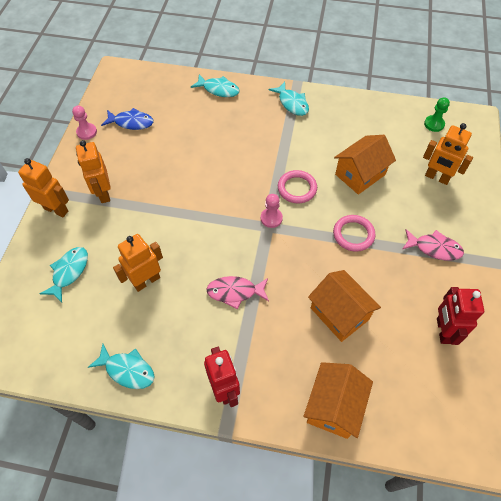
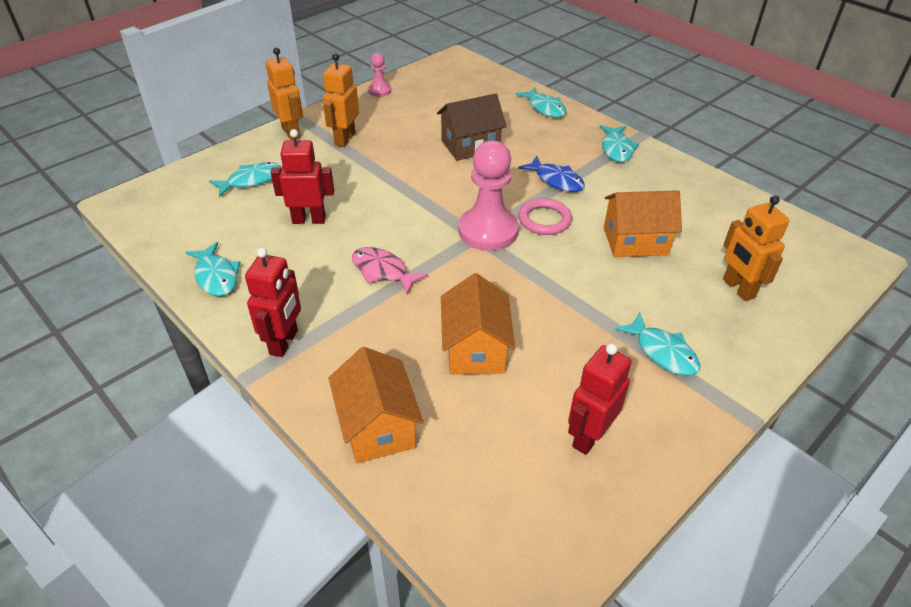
camera: 35 degrees right, 15 degrees down
blue fish [101,108,154,130] -> blue fish moved to [518,156,585,192]
orange robot [113,234,163,292] -> red robot [271,129,334,224]
pink pawn [261,194,283,228] -> pink pawn [458,140,519,251], size x2.04
orange house [303,362,373,439] -> orange house turned 75 degrees counterclockwise [328,347,423,463]
pink ring [333,215,376,252] -> none
pink fish [402,229,464,260] -> turquoise fish [615,313,700,376]
green pawn [424,97,450,132] -> none
none -> brown house [437,94,507,161]

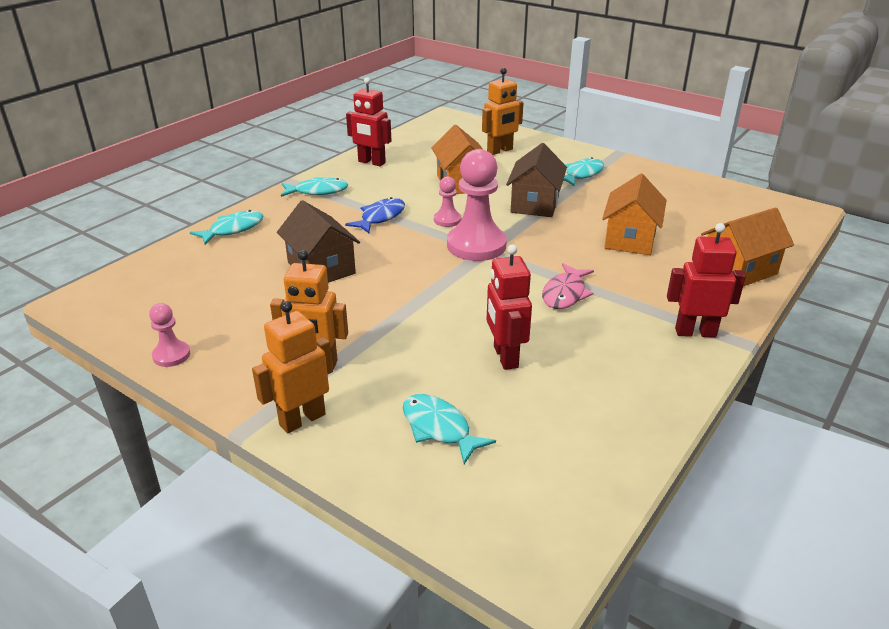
camera: 100 degrees left, 10 degrees down
turquoise fish [185,242,241,296] -> none
orange house [441,273,515,375] -> orange house turned 60 degrees counterclockwise [602,174,667,255]
pink ring [518,198,572,235] -> pink pawn [434,176,461,227]
red robot [568,343,632,455] -> red robot moved to [346,77,391,166]
none -> brown house [506,143,567,217]

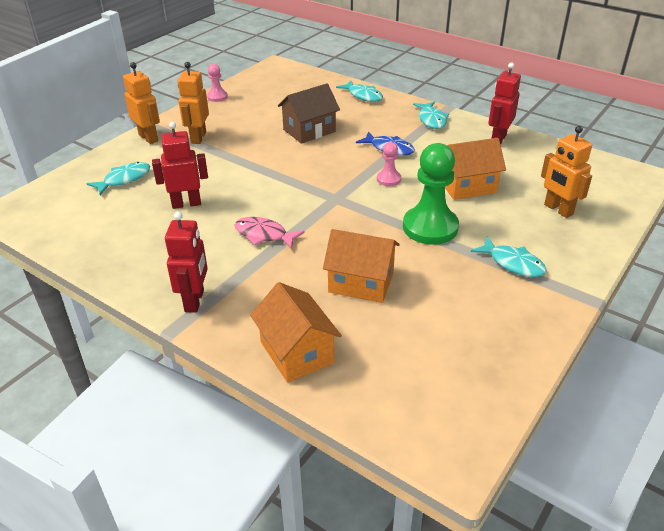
camera: 90 degrees right, 5 degrees up
pink pawn [447,149,507,261] -> none
brown house [506,143,567,217] -> green pawn [403,143,459,245]

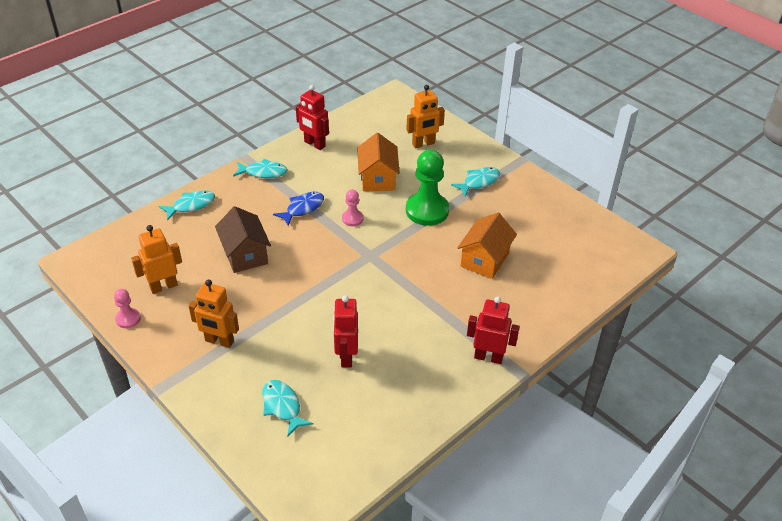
camera: 80 degrees left, 5 degrees up
orange robot [123,62,160,144] -> orange robot moved to [131,225,182,294]
pink fish [234,217,305,249] -> none
orange house [250,282,342,383] -> none

